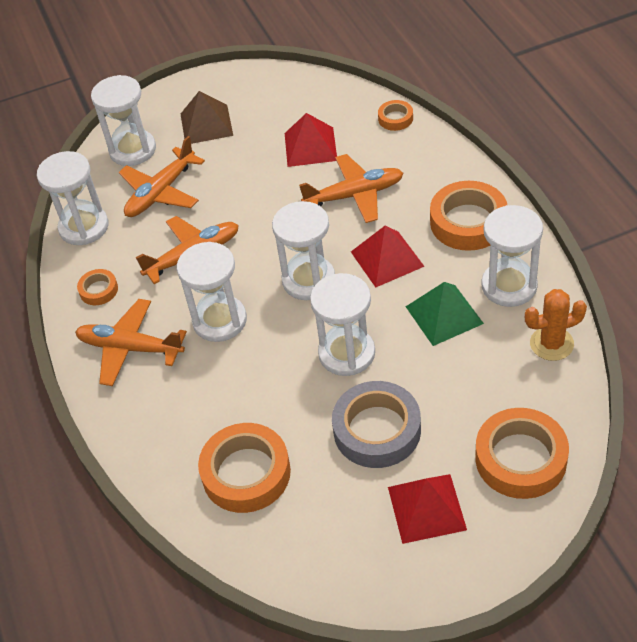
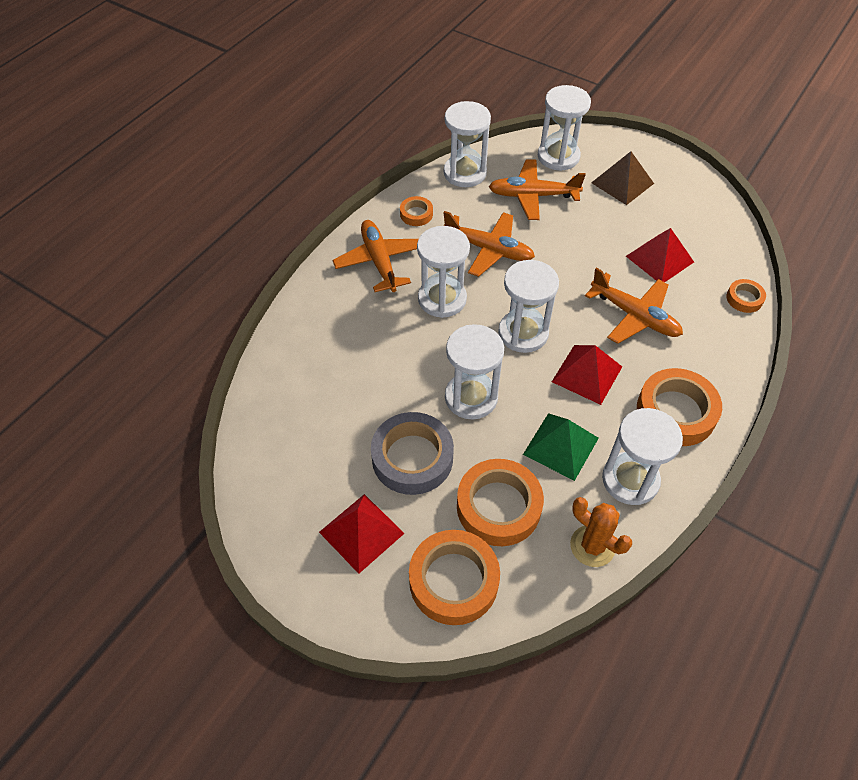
camera: 50 degrees right, 5 degrees up
orange tape [198,423,291,513] -> orange tape moved to [457,459,544,546]

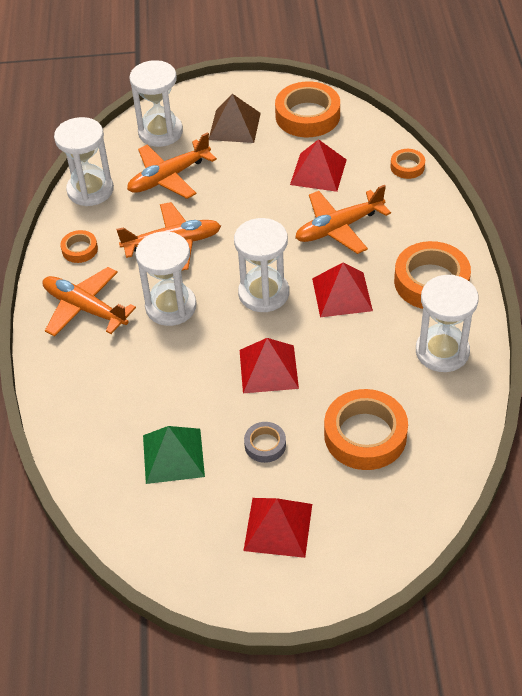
camera: 35 degrees left, 5 degrees down
grey tape [371,412,454,495] -> grey tape [244,422,286,463], size x0.50
orange tape [409,530,500,625] -> orange tape moved to [275,81,340,137]
white hourglass [445,324,504,419] -> red pyramid [240,338,299,393]
green pyramid [523,413,599,481] -> green pyramid moved to [143,426,205,484]
orange cactus [570,497,632,567] -> none
orange plane [585,268,683,344] -> orange plane turned 150 degrees clockwise [295,185,391,254]

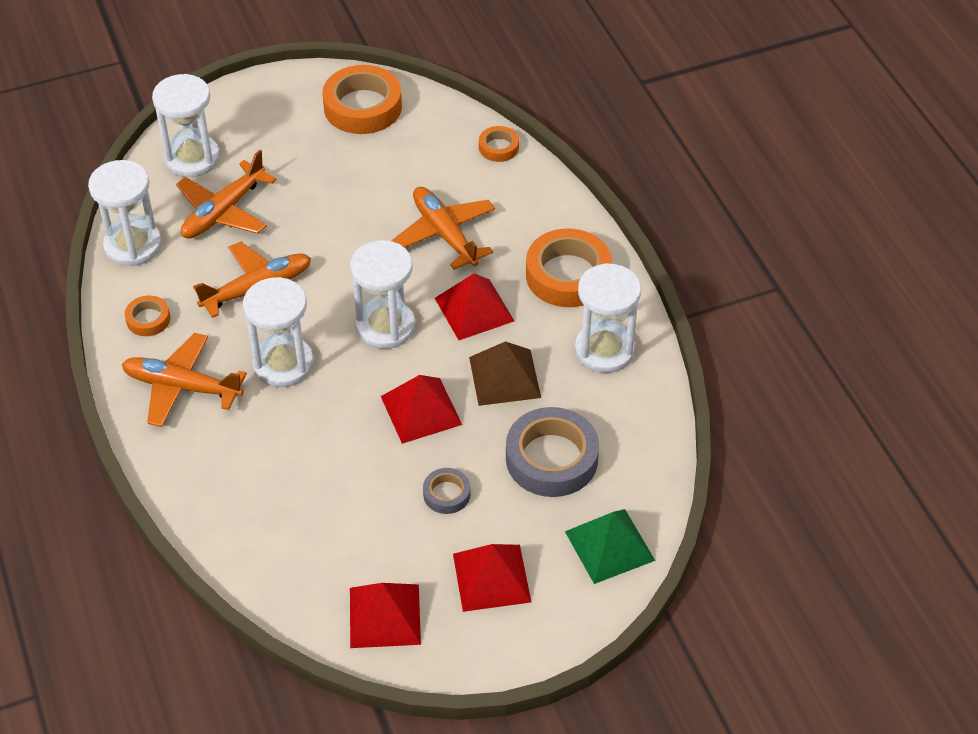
camera: 20 degrees left, 0 degrees up
green pyramid [143,426,205,484] -> green pyramid moved to [565,509,655,584]
brown pyramid [209,94,261,143] -> brown pyramid moved to [469,341,541,406]
red pyramid [290,139,347,192] -> red pyramid moved to [350,583,421,648]
orange plane [295,185,391,254] -> orange plane turned 105 degrees clockwise [391,187,495,270]
orange tape [324,389,408,470] -> grey tape [506,407,599,497]

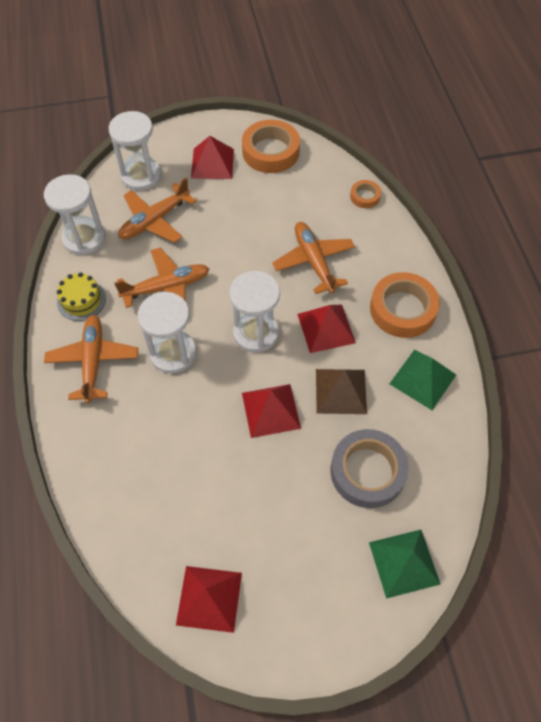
camera: 10 degrees right, 10 degrees up
orange plane [122,333,247,427] -> orange plane turned 60 degrees clockwise [44,315,138,404]
orange tape [125,295,170,336] -> yellow cake [57,272,106,321]
grey tape [423,468,471,514] -> none
red pyramid [453,544,531,612] -> red pyramid moved to [191,136,234,179]
white hourglass [575,263,641,373] -> green pyramid [389,350,456,410]

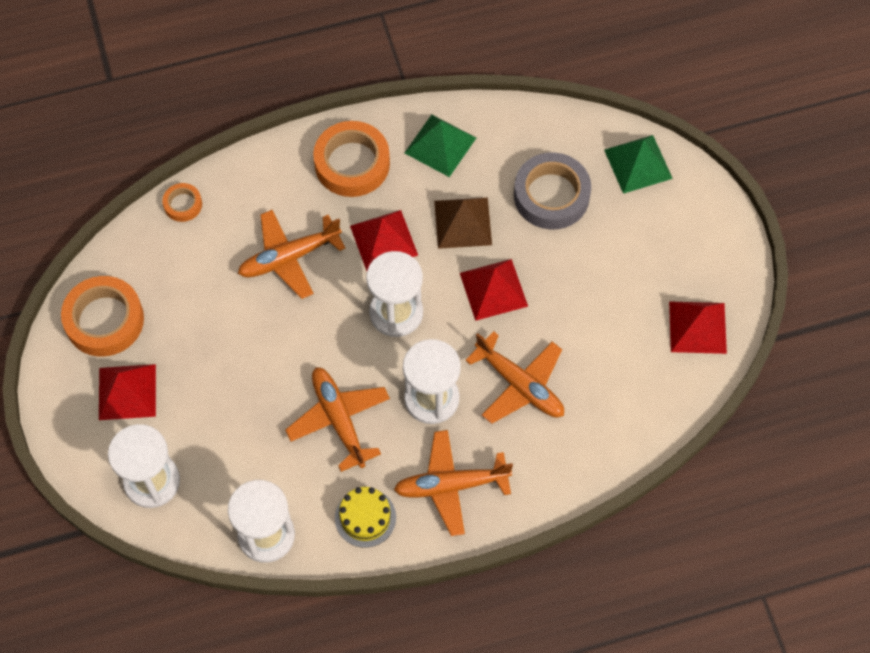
camera: 95 degrees left, 5 degrees up
orange plane [118,177,197,243] -> orange plane moved to [465,331,564,424]

